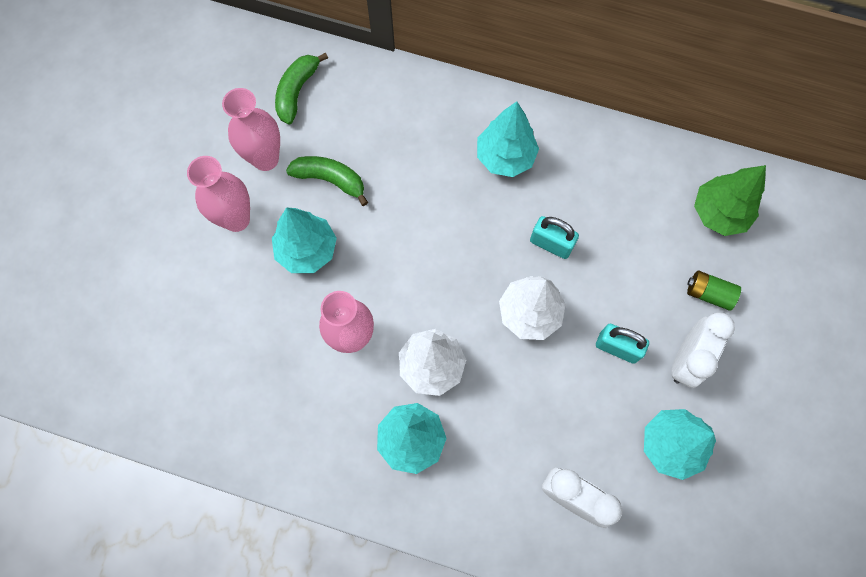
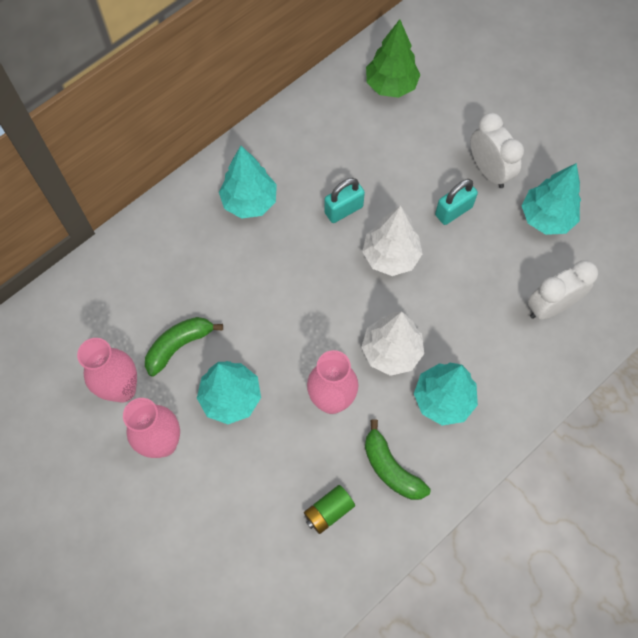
camera: 60 degrees left, 5 degrees down
green banana [275,52,328,124] -> green banana moved to [365,419,431,500]
green battery [687,271,741,310] -> green battery moved to [304,485,355,534]

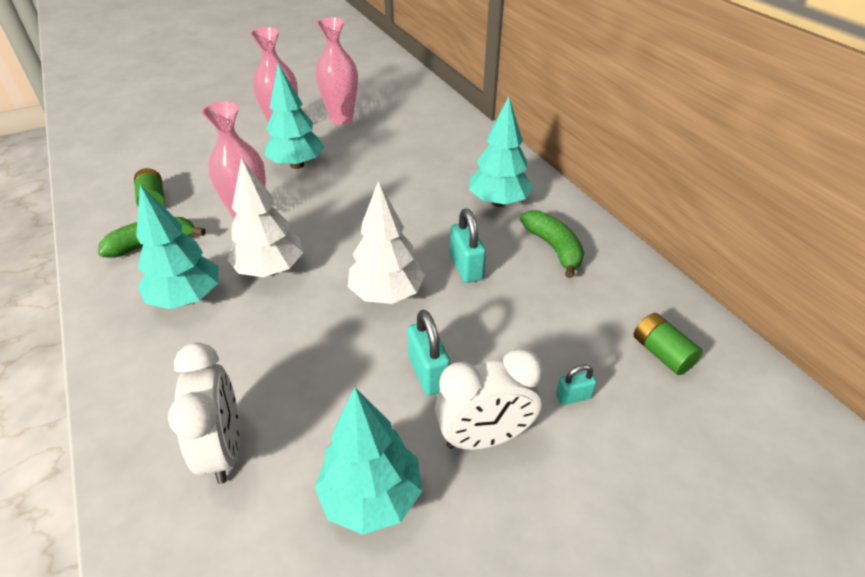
camera: 105 degrees right, 25 degrees down
green banana [145,317,223,377] -> green banana moved to [520,210,584,278]
green tree [366,19,421,98] -> green battery [633,313,703,375]
none -> turquoise padlock [556,364,597,405]

